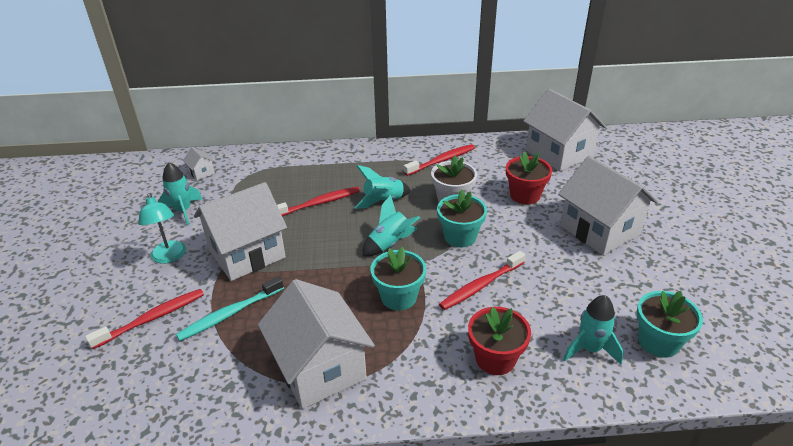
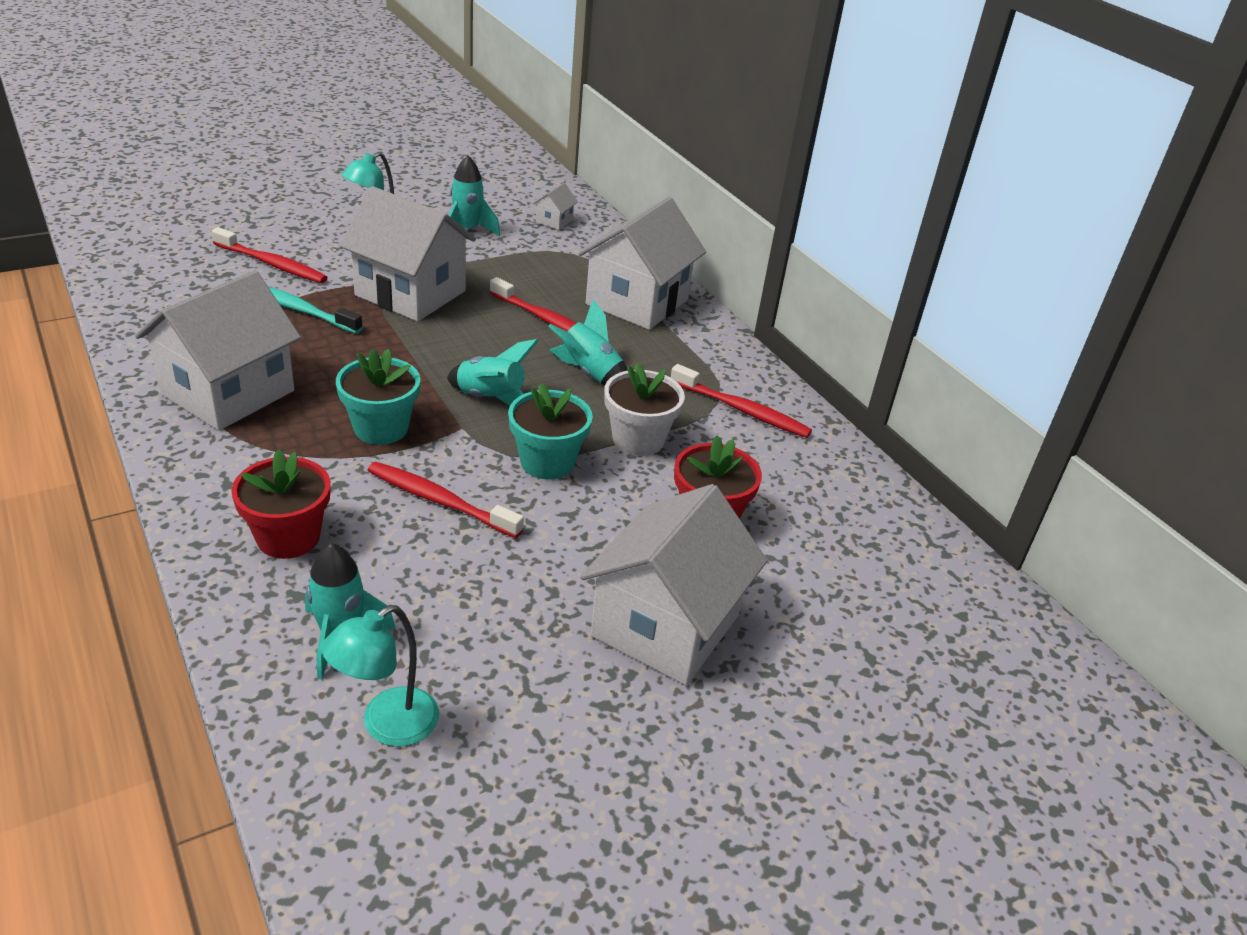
camera: 60 degrees right, 0 degrees up
white house [523,89,607,172] -> white house moved to [578,197,706,330]
turquoise flower pot [637,291,703,358] -> turquoise lamp [321,605,439,747]

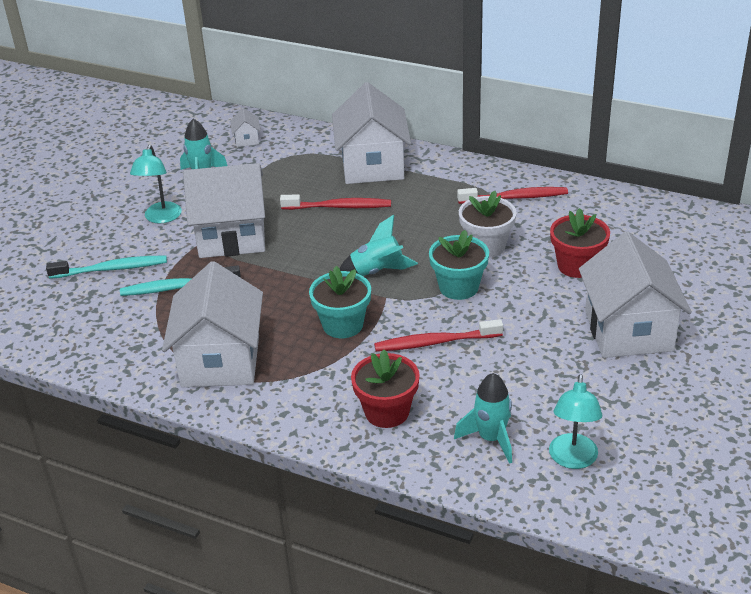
camera: 30 degrees left, 0 degrees up
red toothbrush [211,227,328,283] -> turquoise toothbrush [46,255,167,279]
turquoise rocket [548,299,628,385] -> none

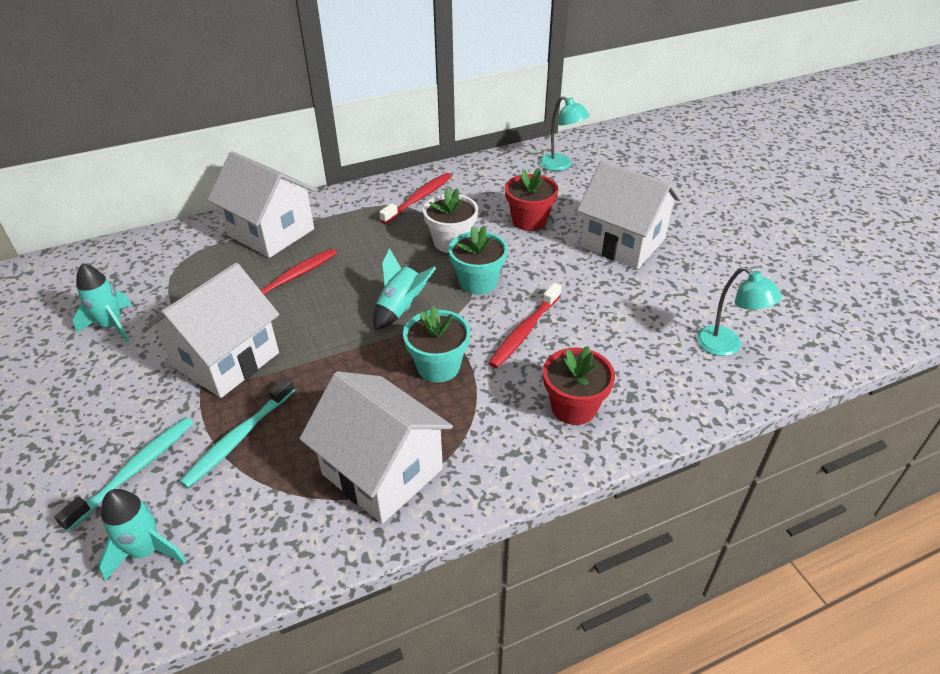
camera: 50 degrees left, 5 degrees up
turquoise lamp [130,145,182,223] -> turquoise lamp moved to [539,96,590,171]
white house [230,108,260,147] -> none
turquoise rocket [454,373,512,464] -> turquoise rocket moved to [98,489,187,581]

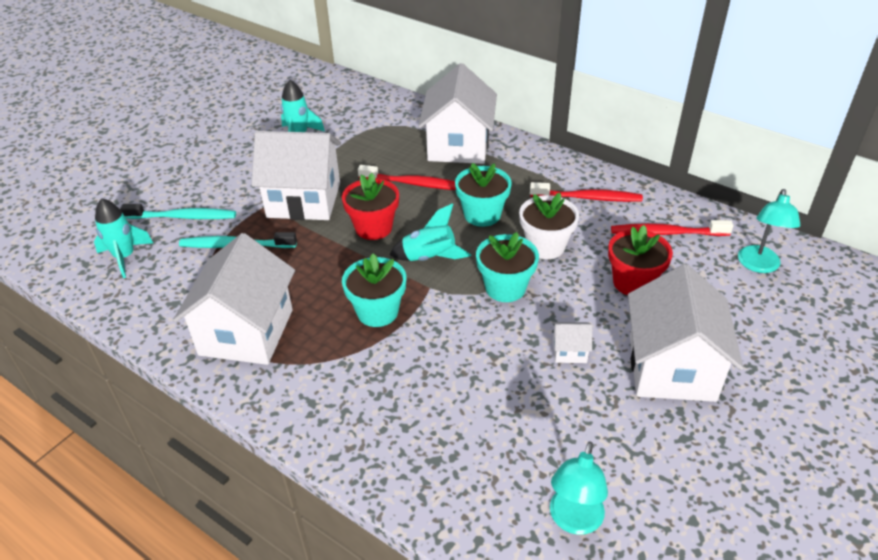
camera: 60 degrees right, 0 degrees up
red toothbrush [488,283,561,368] -> red toothbrush moved to [611,220,733,236]
red flower pot [543,346,615,425] -> red flower pot moved to [342,173,399,240]
none -> turquoise flower pot [455,163,512,227]
none -> white house [552,322,592,363]

